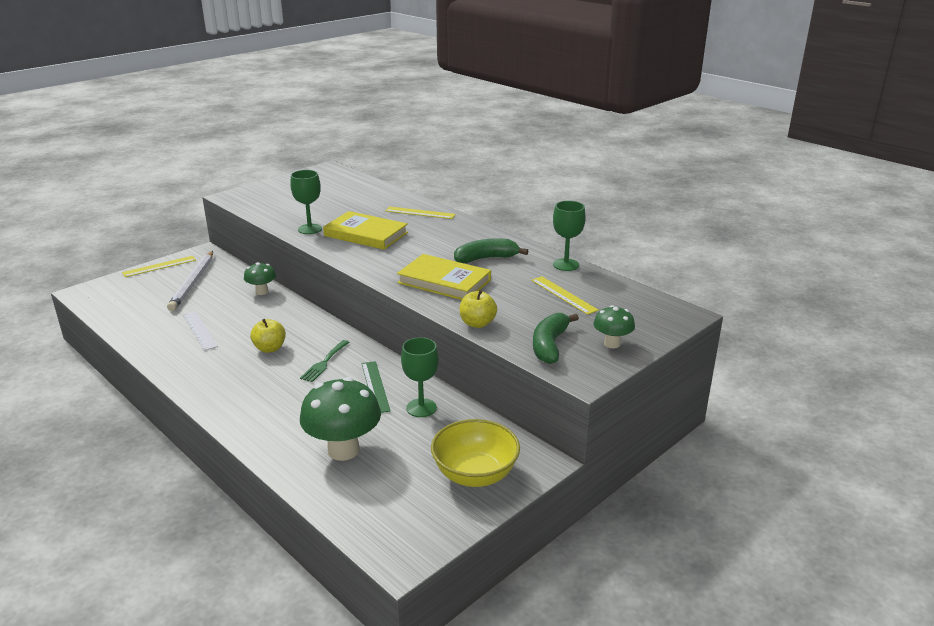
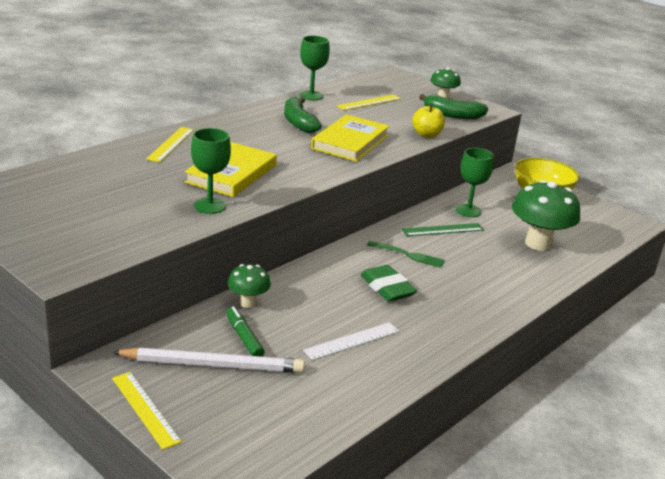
camera: 95 degrees left, 0 degrees up
yellow apple [250,319,286,353] -> green eraser [360,265,417,302]
none -> green marker [226,307,265,357]

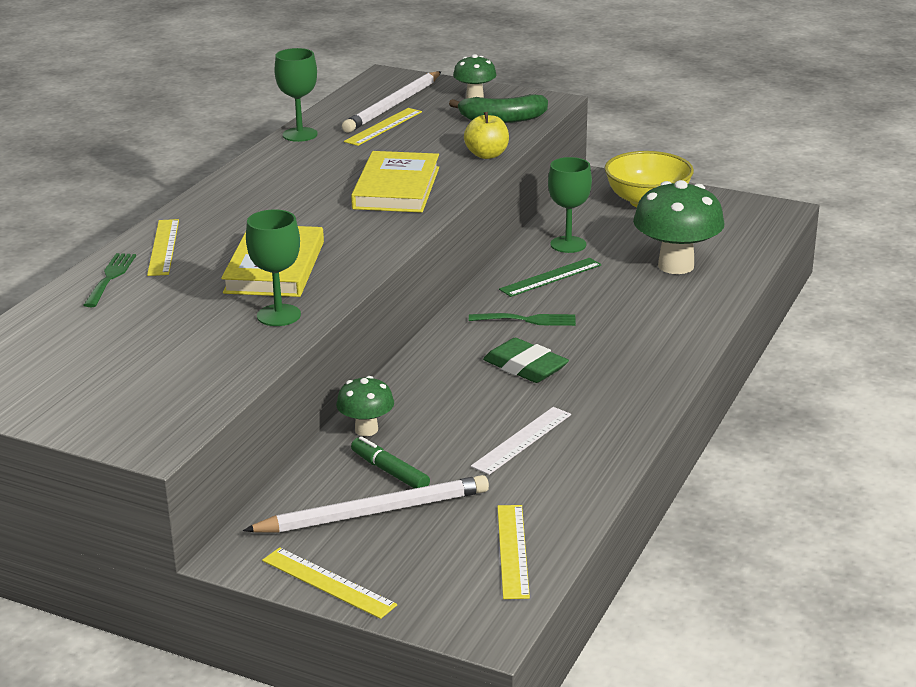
camera: 15 degrees left, 0 degrees up
green banana [284,97,322,133] -> none
none -> green fork [84,253,136,307]
none -> white pencil [342,71,441,133]
none -> yellow ruler [497,505,530,599]

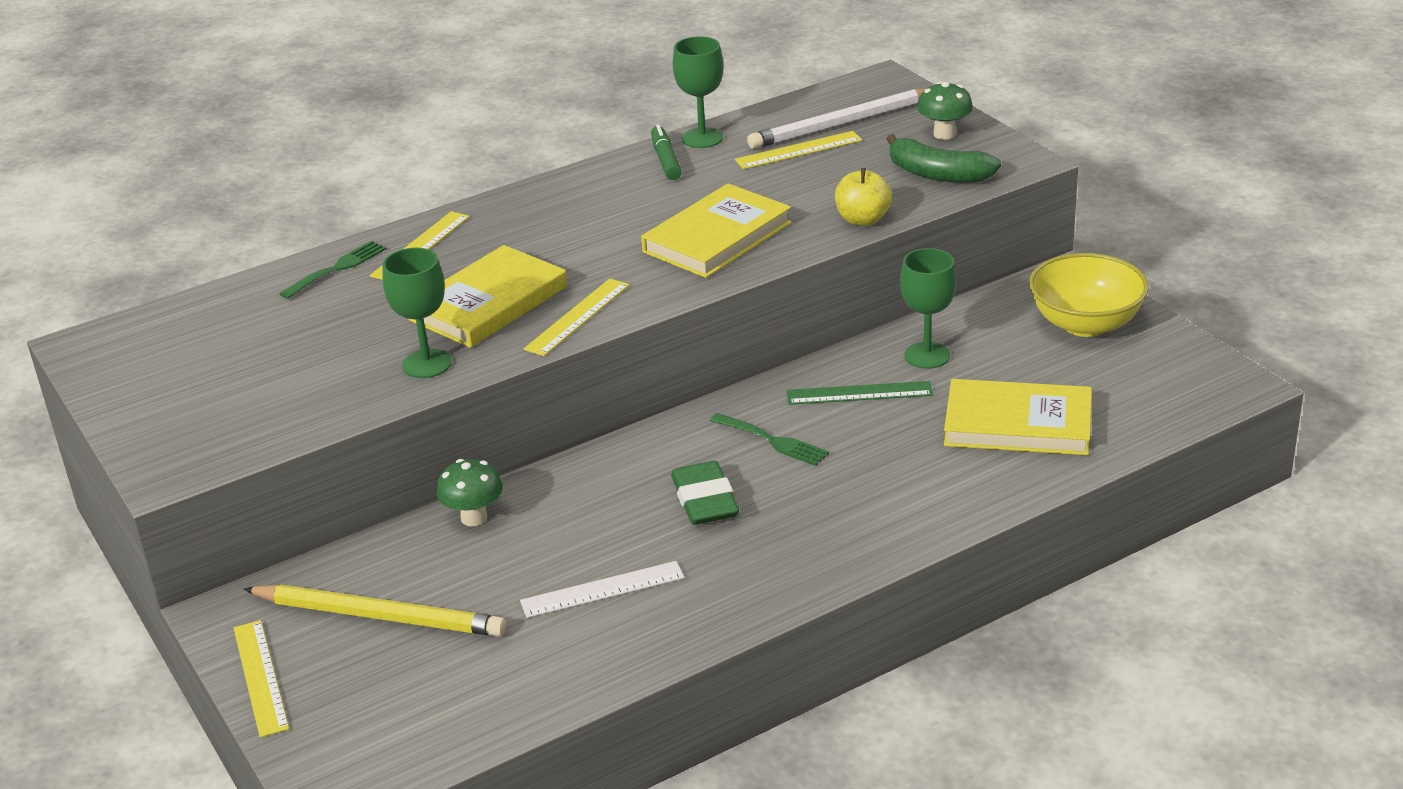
camera: 35 degrees right, 5 degrees up
white pencil [243,475,489,533] -> yellow pencil [244,585,506,637]
green marker [351,436,430,489] -> green marker moved to [651,124,682,180]
yellow ruler [497,505,530,599] -> yellow ruler moved to [524,278,629,356]
green mushroom [633,180,724,274] -> yellow book [944,379,1092,455]

